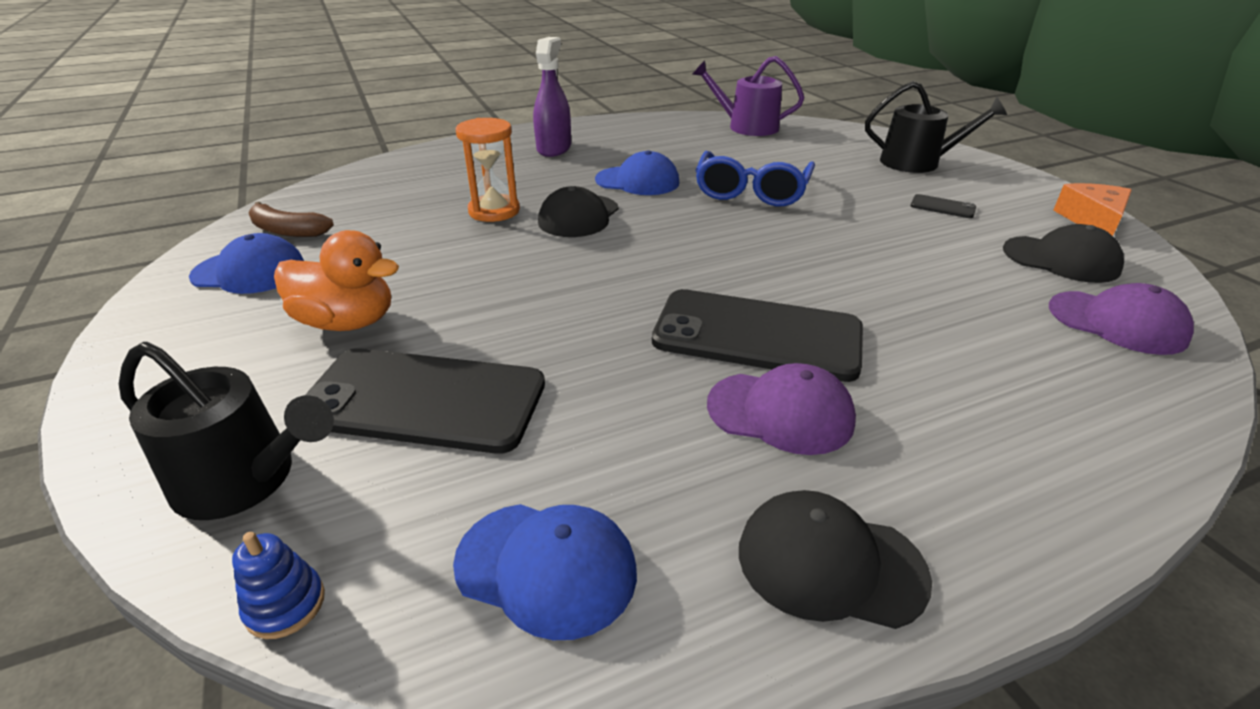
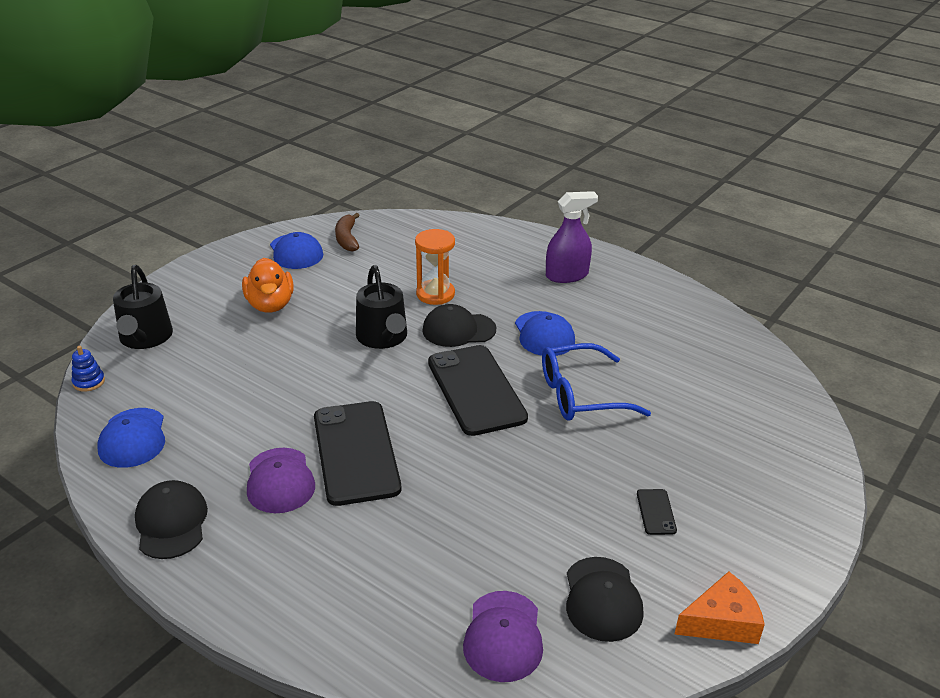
camera: 60 degrees right, 0 degrees up
black phone [304,348,545,454] -> black phone moved to [428,345,528,436]
purple watering can [692,56,804,136] -> none
black watering can [865,81,1007,173] -> black watering can moved to [356,265,407,349]

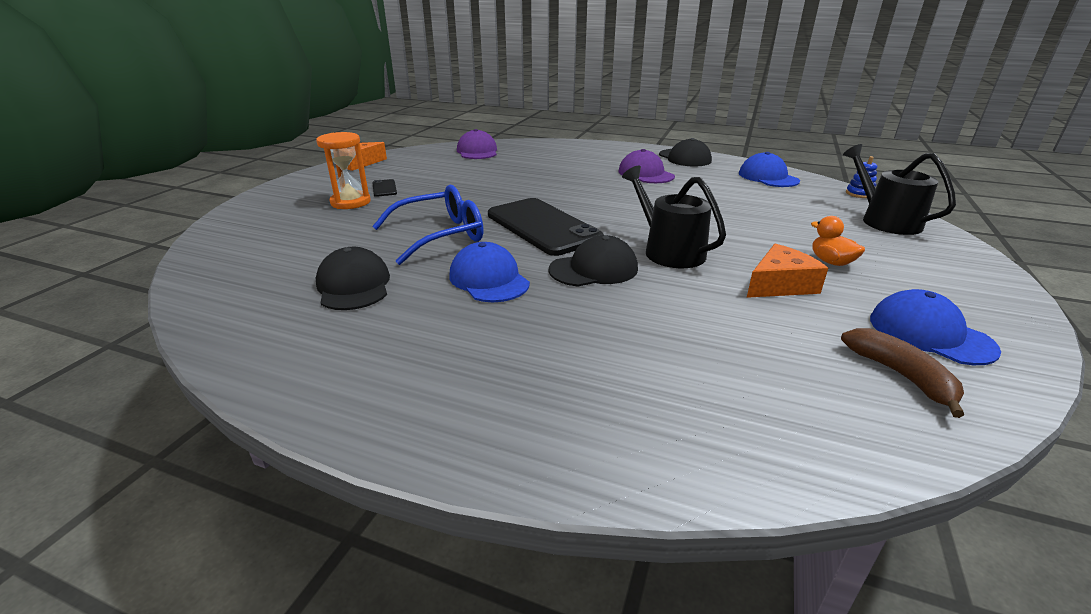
camera: 165 degrees right, 5 degrees down
orange duck [242,258,294,313] -> orange duck [811,216,865,266], size x0.60
black phone [314,401,401,506] -> none
orange hourglass [415,229,455,305] -> orange hourglass moved to [316,132,371,209]
purple spray bottle [546,191,598,283] -> none
black cap [566,557,644,642] -> black cap moved to [316,247,390,310]
none -> orange cheese [747,244,828,298]

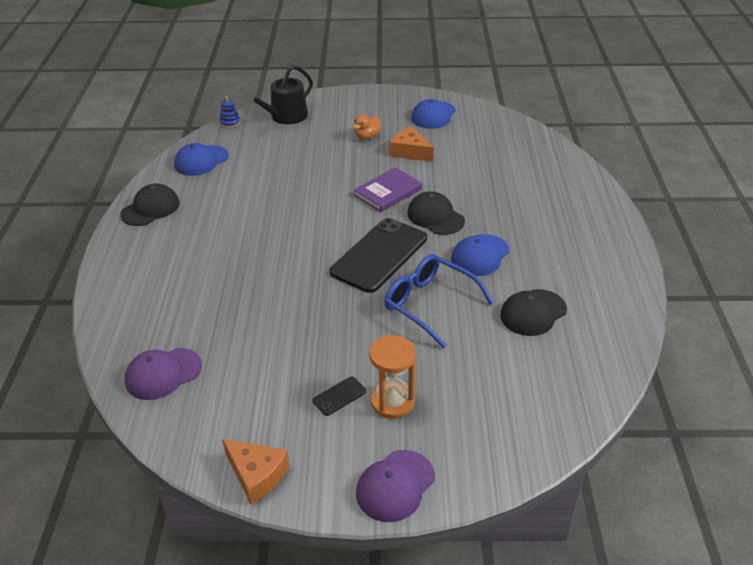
camera: 110 degrees left, 10 degrees up
purple cap [619,149,675,183] -> purple cap moved to [356,450,435,522]
black watering can [622,165,726,268] -> purple book [354,167,422,212]
brown banana [841,328,964,418] -> none

